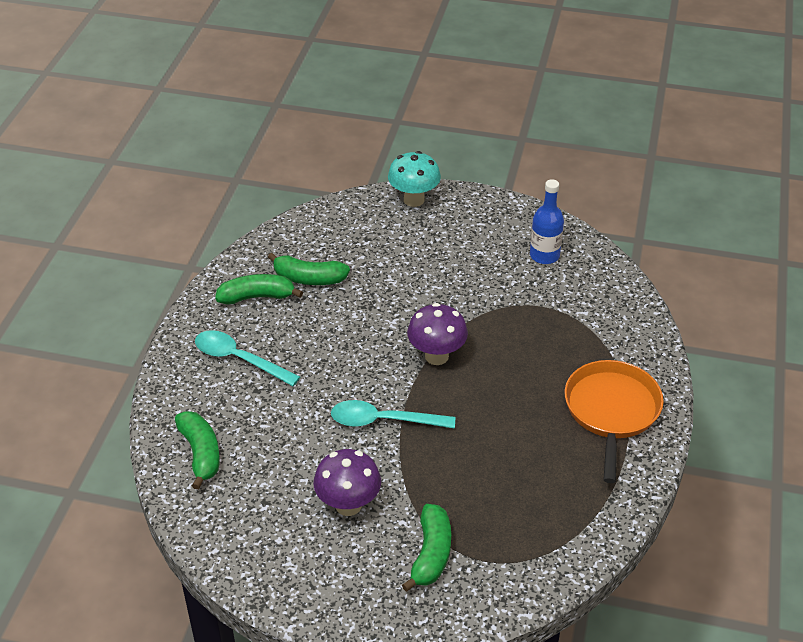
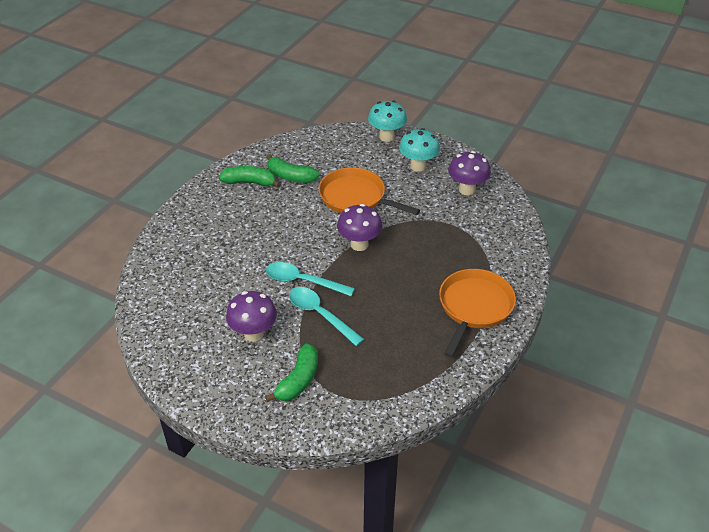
camera: 15 degrees right, 0 degrees up
green banana [175,411,220,490] -> none
turquoise spoon [195,330,300,386] -> turquoise spoon moved to [289,287,364,346]
blue bottle [530,179,564,264] -> purple mushroom [448,151,491,195]
none -> orange pan [319,167,420,215]
none -> turquoise mushroom [399,128,440,172]

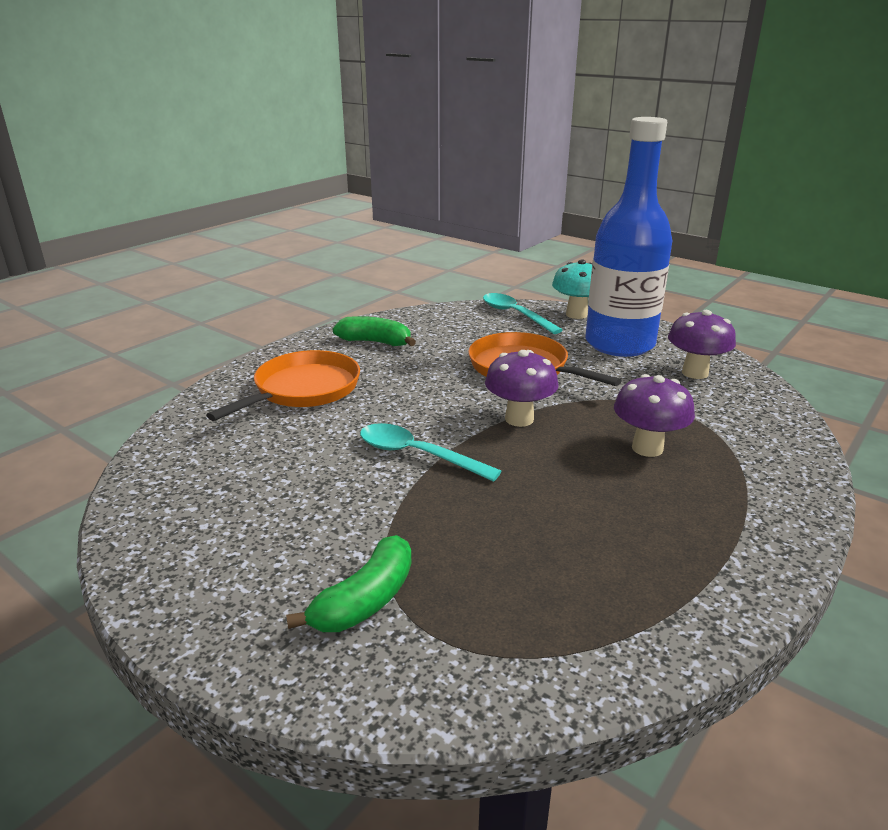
camera: 10 degrees right, 15 degrees down
purple mushroom [226,291,277,342] -> purple mushroom moved to [614,374,695,457]
green banana [266,154,320,183] -> none
turquoise spoon [289,287,364,346] -> turquoise spoon moved to [483,293,563,334]
turquoise mushroom [399,128,440,172] -> blue bottle [585,117,672,357]
orange pan [439,269,516,358] -> orange pan moved to [206,350,360,421]

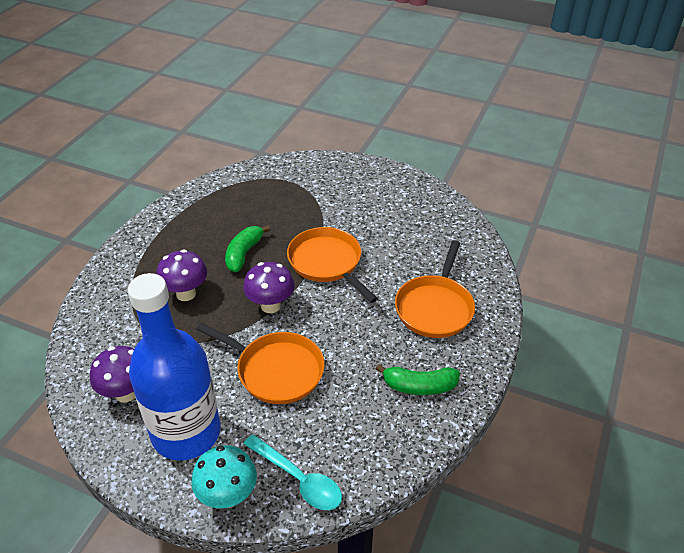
camera: 165 degrees right, 15 degrees up
green banana [286,535,411,632] -> green banana moved to [225,225,271,272]
turquoise spoon [360,423,501,482] -> orange pan [287,227,378,303]

